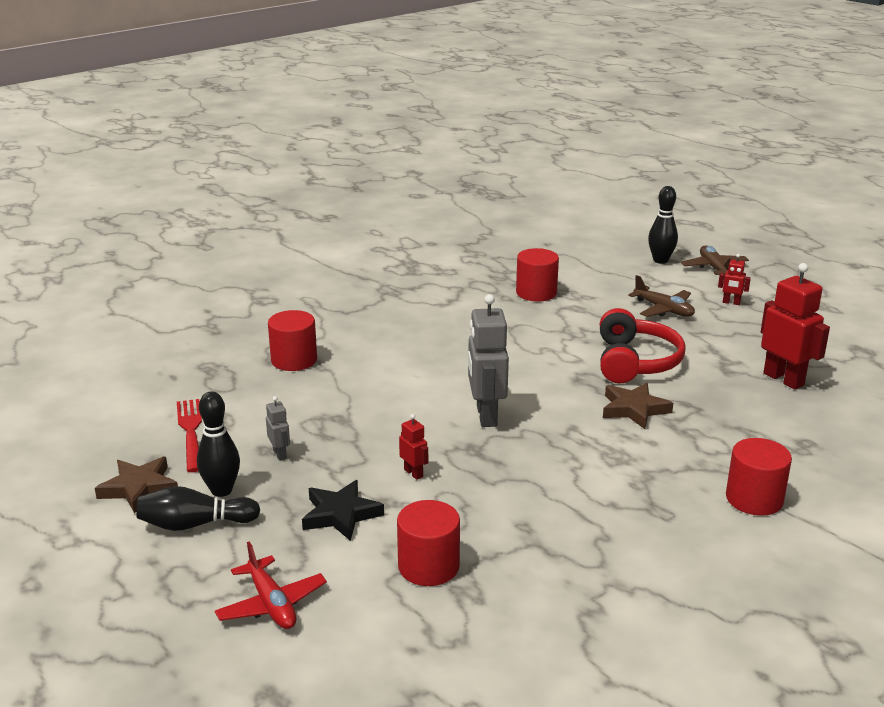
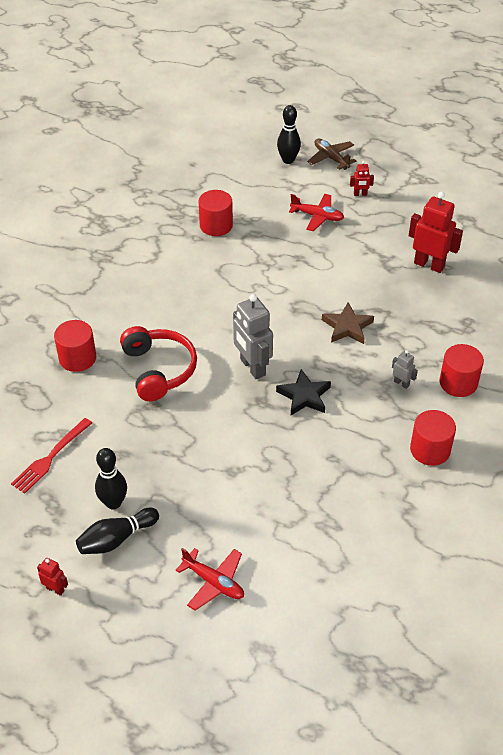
camera: 25 degrees left, 20 degrees up
brown star [95,457,178,514] -> none
red fork [177,399,202,472] -> red fork turned 105 degrees counterclockwise [11,418,92,494]
grey robot [266,396,290,461] -> grey robot moved to [392,350,418,389]
black star [302,480,384,541] -> black star moved to [276,369,331,415]
red cylinder [397,500,460,586] -> red cylinder moved to [410,410,456,466]
red robot [399,414,428,480] -> red robot moved to [37,558,68,596]
red headphones [600,308,686,383] -> red headphones moved to [120,326,197,401]
brown plane [628,275,695,317] -> red plane [289,194,344,231]

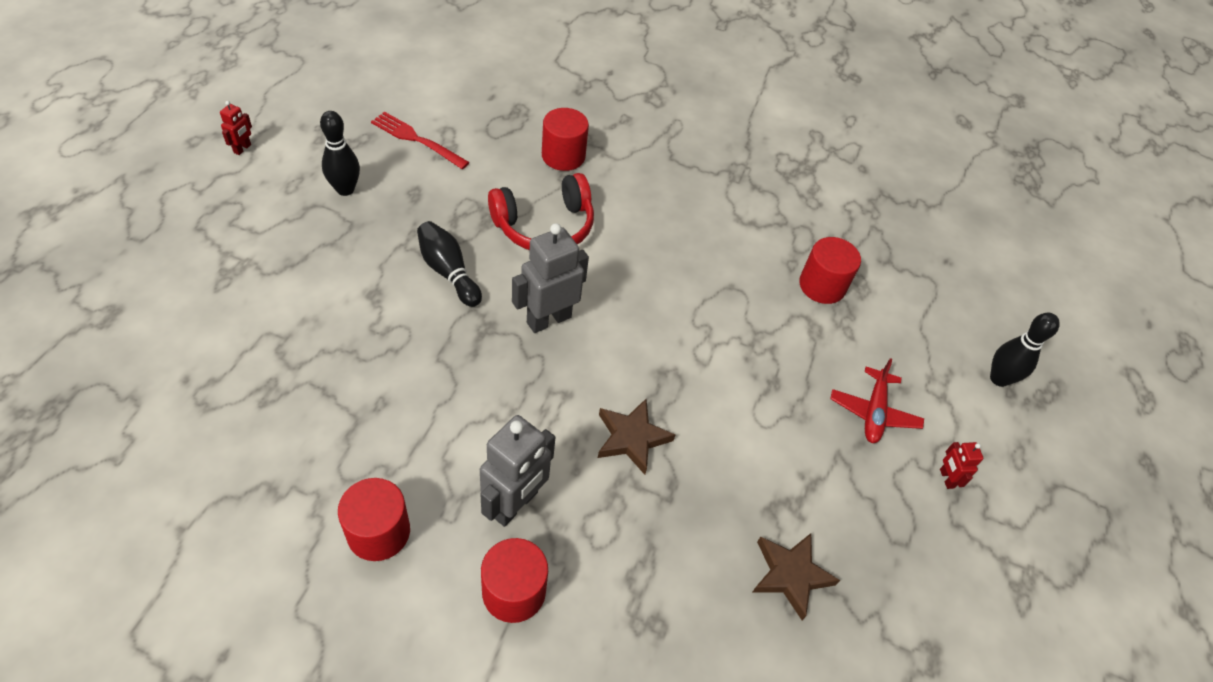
camera: 80 degrees right, 5 degrees up
black bowling pin [76,508,159,554] -> black bowling pin moved to [417,221,482,307]
red plane [176,548,244,610] -> none
black star [276,369,331,415] -> none
brown plane [307,138,356,170] -> none
grey robot [392,350,418,389] -> grey robot [480,415,556,527], size x2.10
red robot [409,192,463,273] -> brown star [753,533,840,620]

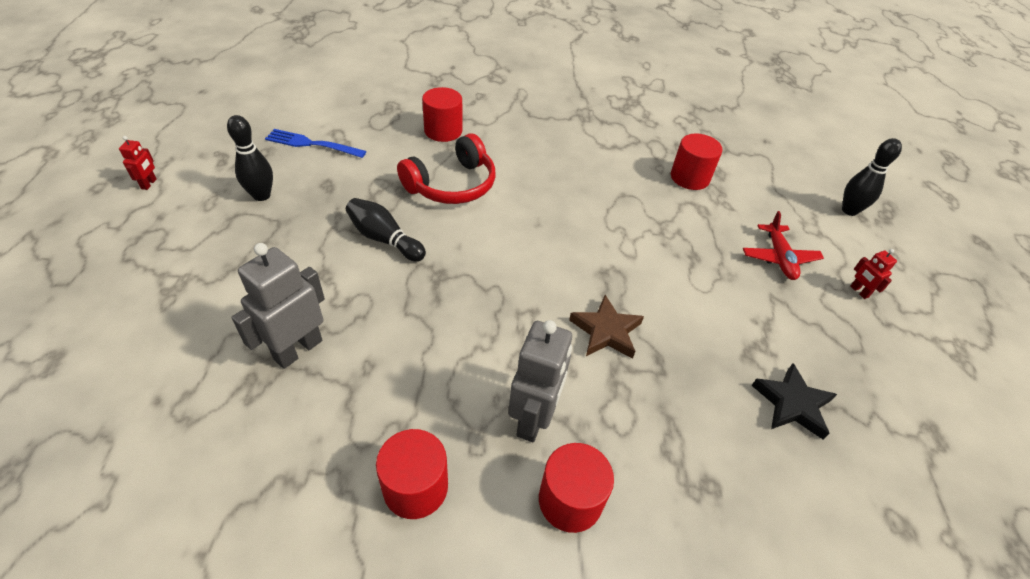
camera: 15 degrees left, 5 degrees down
red fork [371,112,470,169] -> blue fork [265,129,366,158]
grey robot [512,223,589,333] -> grey robot moved to [231,243,325,369]
brown star [753,533,840,620] -> black star [751,363,837,439]

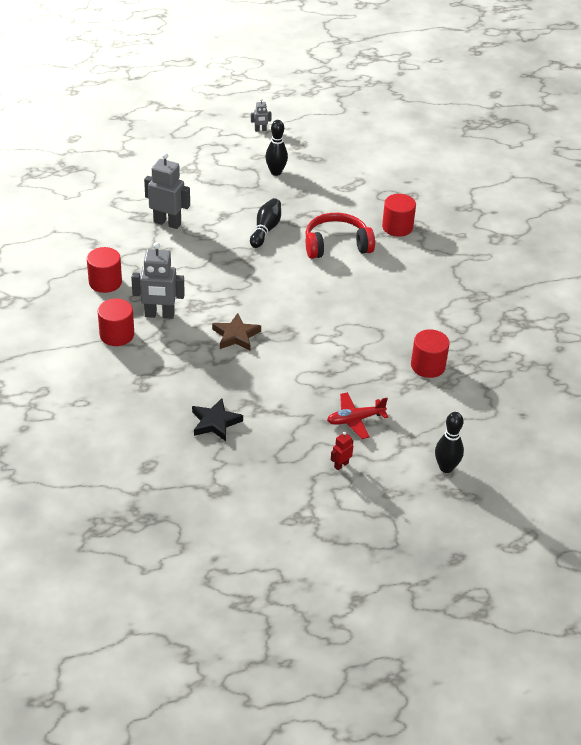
camera: 75 degrees right, 5 degrees down
red robot [119,136,157,190] -> grey robot [251,98,272,132]
blue fork [265,129,366,158] -> none
red headphones [397,133,495,204] -> red headphones turned 135 degrees clockwise [305,213,375,259]

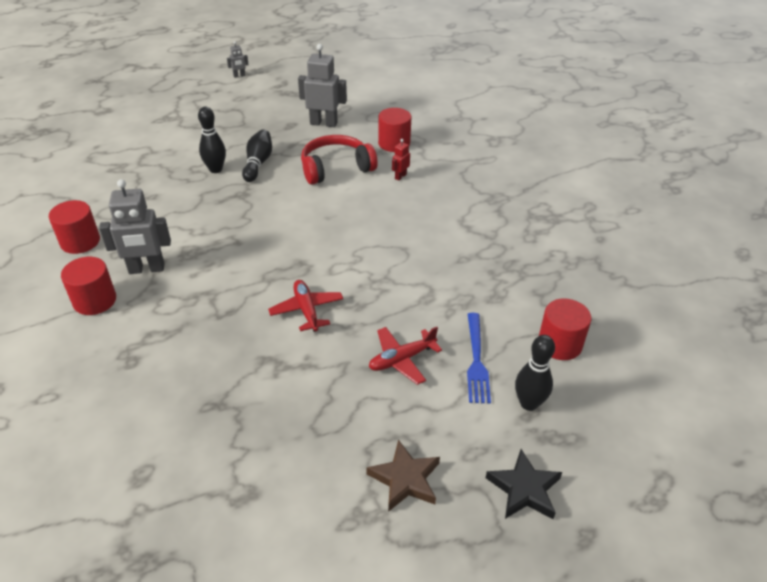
camera: 10 degrees left, 0 degrees up
grey robot [144,153,190,229] -> grey robot moved to [298,44,347,127]
black star [192,398,243,441] -> black star moved to [486,449,562,519]
brown star [212,313,261,350] -> brown star moved to [366,440,440,512]
black bowling pin [265,120,288,176] -> black bowling pin moved to [198,107,226,173]
red robot [331,431,353,470] -> red robot moved to [392,139,410,181]
red cylinder [411,329,450,378] -> red cylinder moved to [539,299,591,360]
none -> red plane [268,280,343,332]
none -> blue fork [467,313,491,404]

